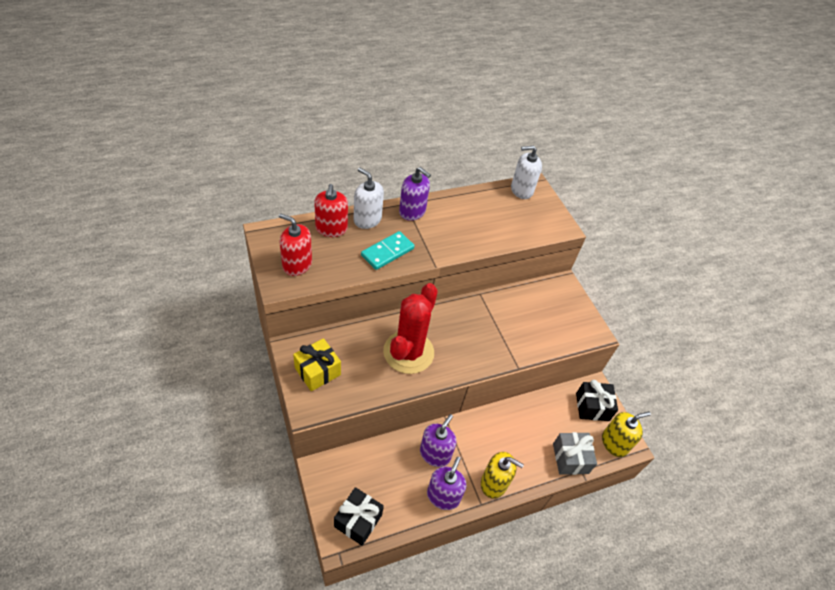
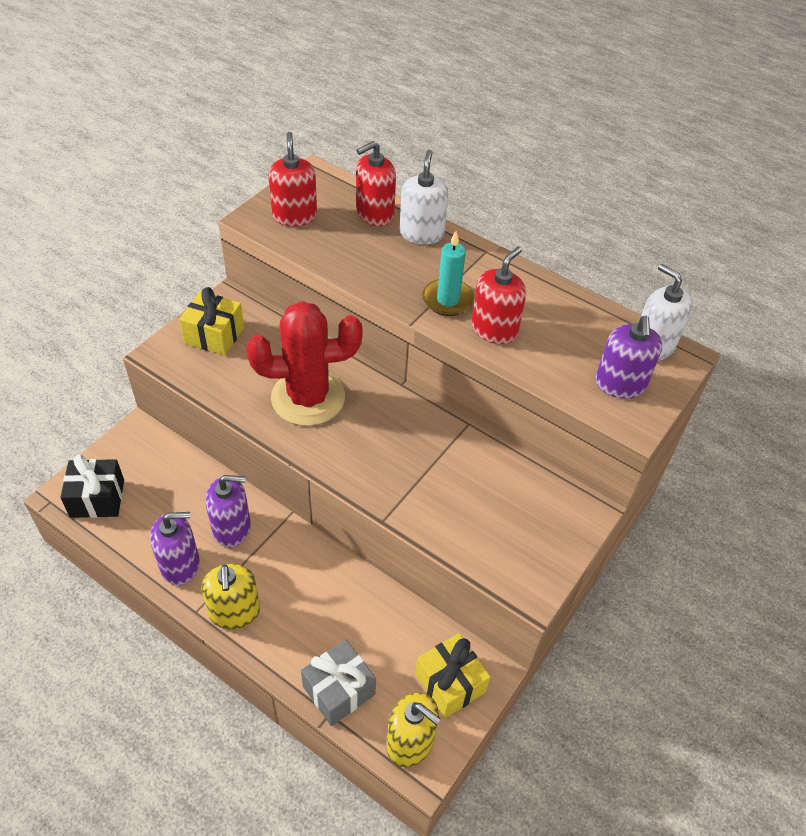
camera: 60 degrees right, 0 degrees up
turquoise domino [361,231,414,270] -> none
purple soap dispenser [399,167,431,221] -> purple soap dispenser moved to [595,316,663,398]
black gift [576,380,618,421] -> yellow gift [415,633,490,718]
none -> turquoise candle [422,231,475,316]
none -> red soap dispenser [471,247,526,344]

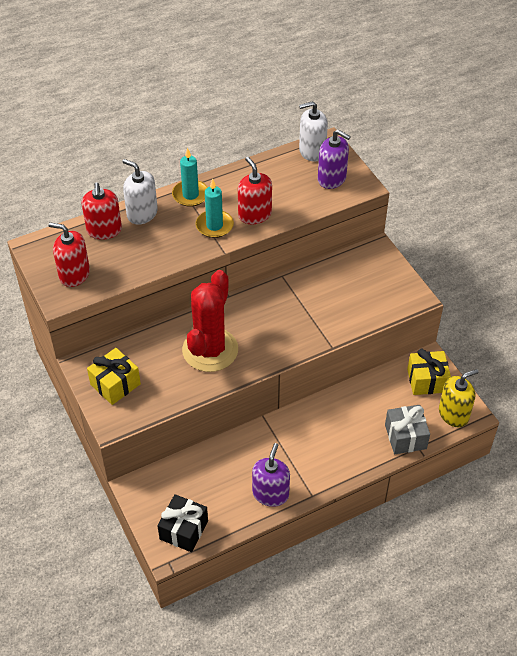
camera: 60 degrees left, 0 degrees up
yellow soap dispenser [201,564,260,630] -> none
purple soap dispenser [205,475,251,547] -> none
none -> turquoise candle [172,148,208,207]

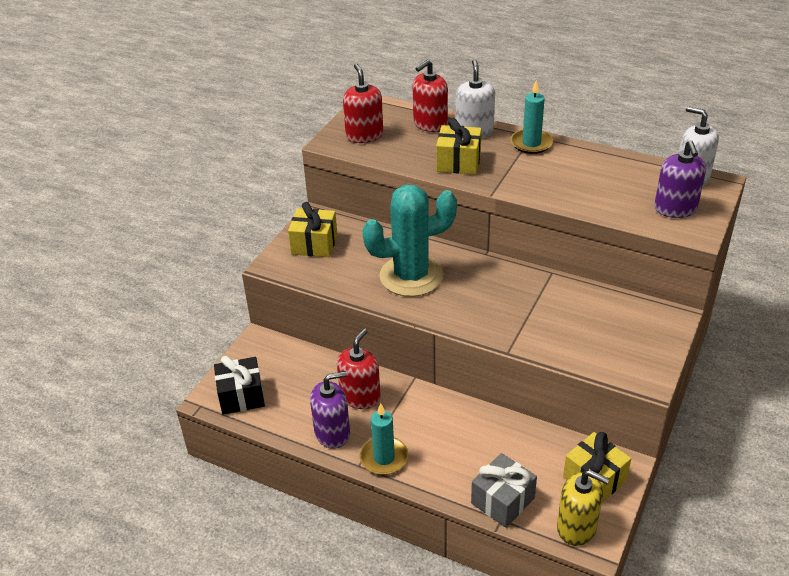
camera: 55 degrees right, 10 degrees down
red cactus [182,270,238,372] -> turquoise cactus [362,185,457,297]
turquoise candle [196,179,234,238] -> turquoise candle moved to [360,403,408,475]
red soap dispenser [238,157,272,224] -> red soap dispenser moved to [337,328,381,409]
none -> yellow gift [436,118,482,175]

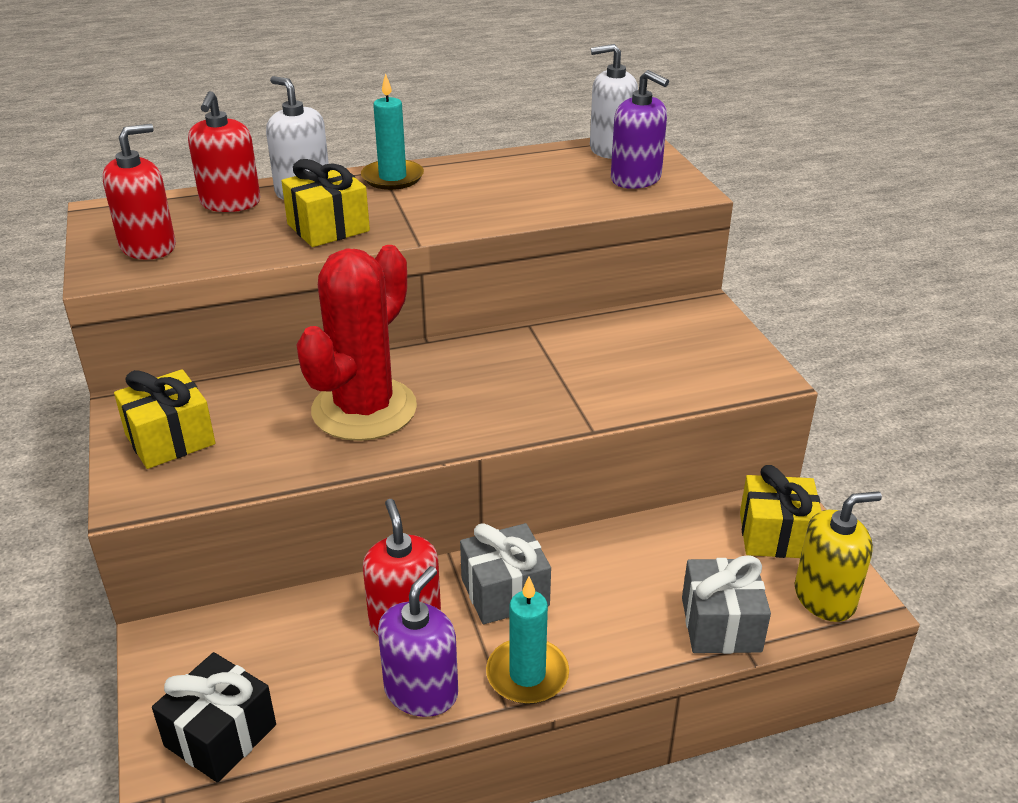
camera: 45 degrees left, 5 degrees down
red soap dispenser [343,64,383,143] -> red soap dispenser turned 105 degrees clockwise [102,124,176,259]
turquoise cactus [362,185,457,297] -> red cactus [296,245,417,441]
none -> grey gift [460,523,551,624]

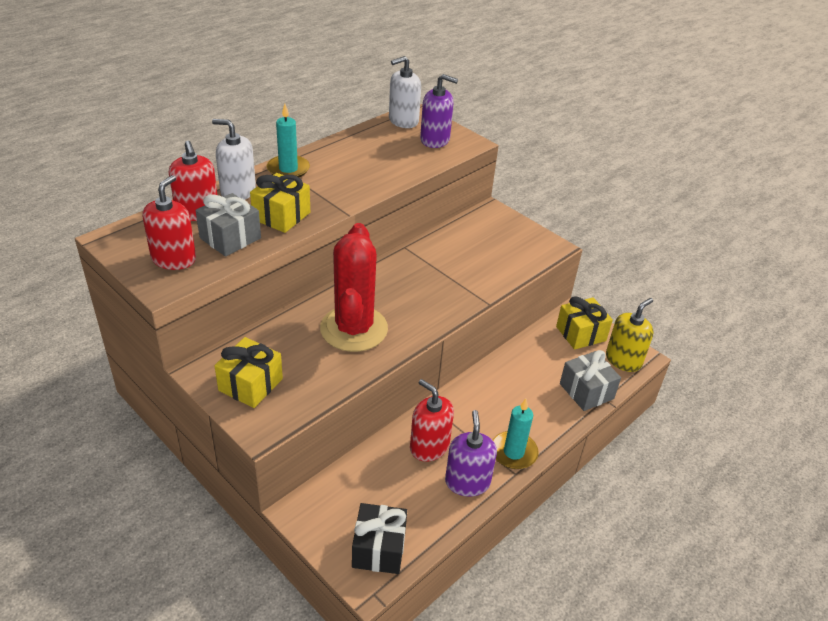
camera: 30 degrees left, 5 degrees up
grey gift [460,523,551,624] -> grey gift moved to [195,193,261,257]

